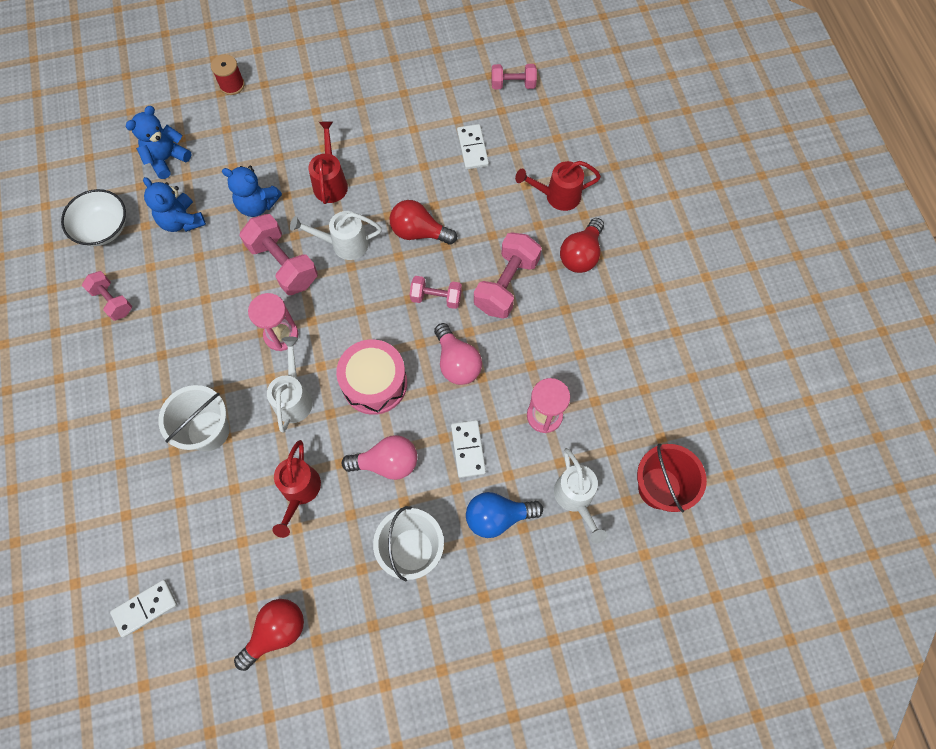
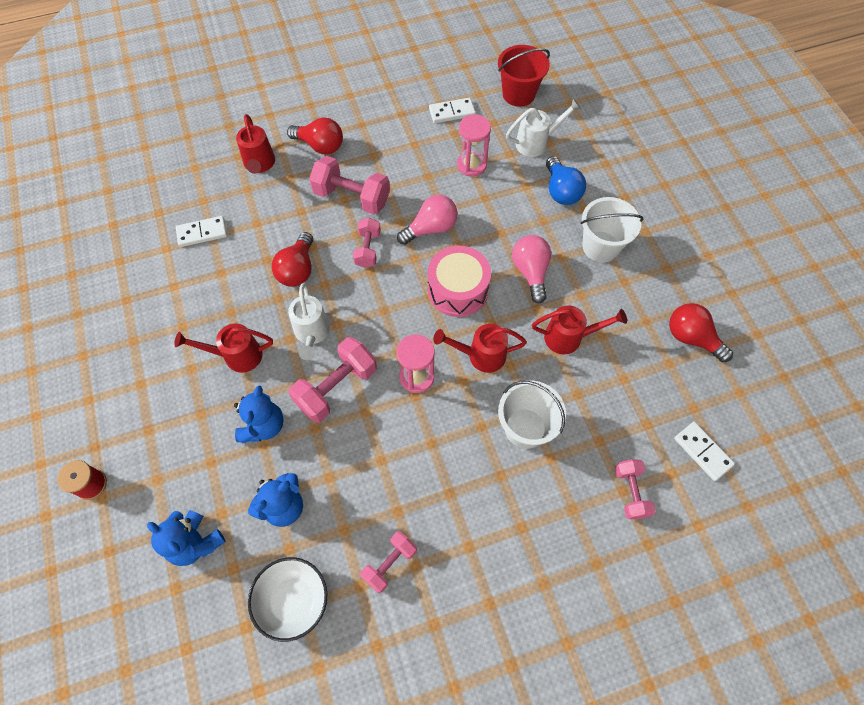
camera: 95 degrees left, 5 degrees down
white watering can [267,337,312,432] -> red watering can [433,324,527,373]
white domino [451,420,486,478] -> white domino moved to [429,98,476,123]
pink dumbbell [492,64,537,89] -> pink dumbbell moved to [615,459,656,519]

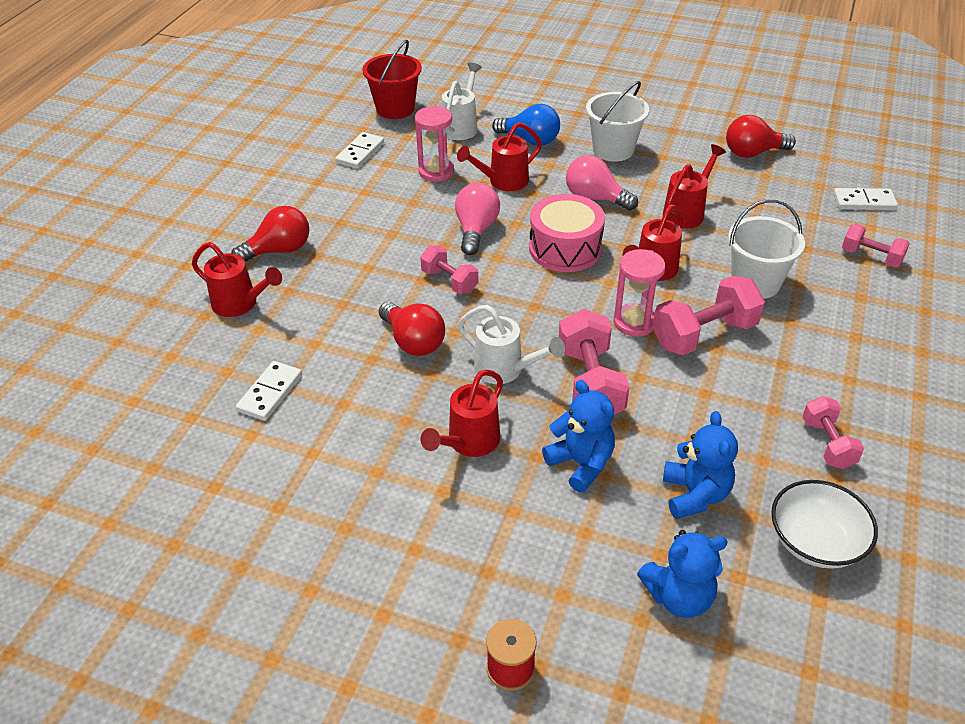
camera: 50 degrees left, 20 degrees down
pink dumbbell [309,156,390,214] -> pink dumbbell moved to [653,276,765,356]
none -> red watering can [457,122,542,191]

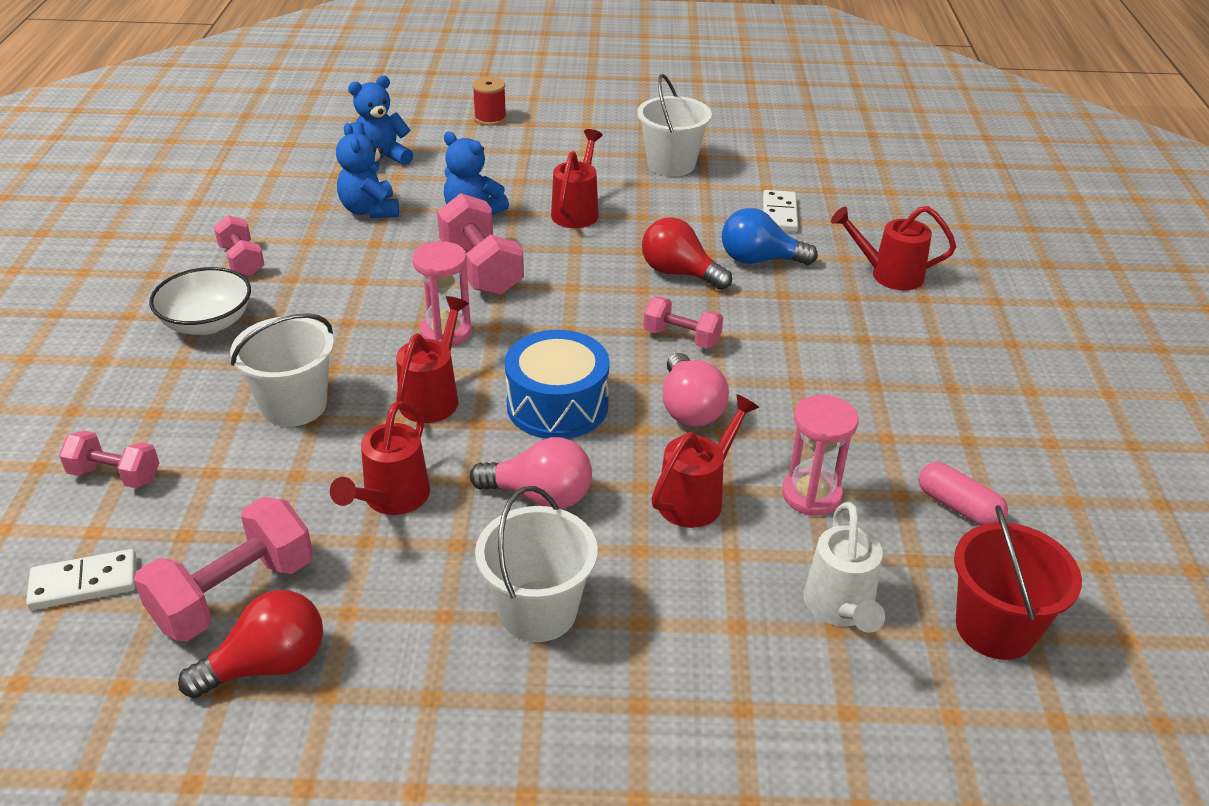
camera: 160 degrees right, 5 degrees down
red light bulb [231,206,309,262] -> none
white domino [335,132,384,169] -> pink capsule [919,462,1008,526]
white watering can [458,305,565,384] -> none
blue light bulb [492,104,560,146] -> blue light bulb moved to [722,208,818,265]
pink drum [529,194,605,272] -> blue drum [505,330,610,439]
pink dumbbell [653,276,765,356] -> pink dumbbell moved to [134,497,313,641]
white bowl [771,480,878,569] -> white bowl moved to [149,267,251,335]
none -> white bucket [637,74,712,176]

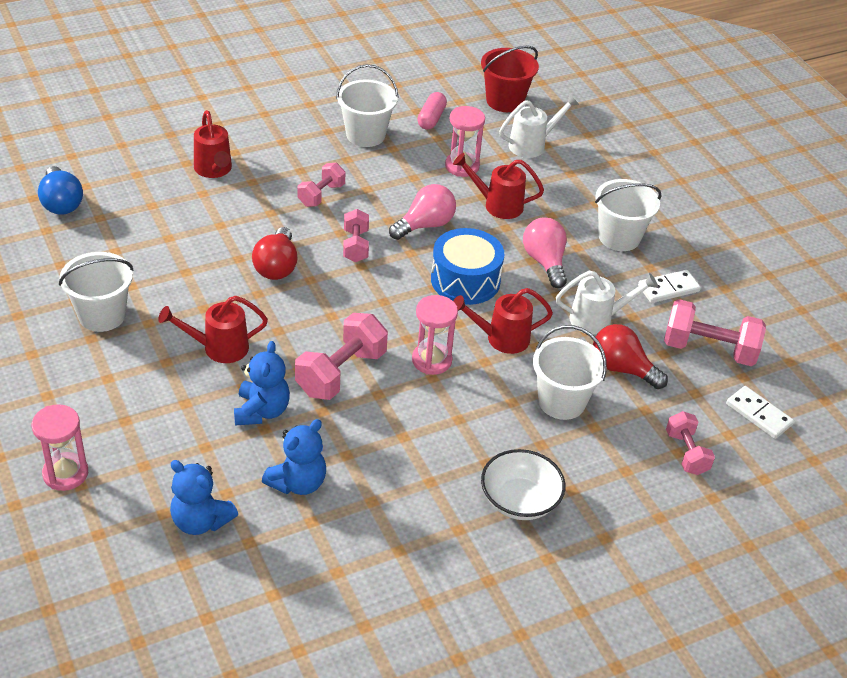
camera: 120 degrees left, 5 degrees up
red light bulb [178,590,323,698] -> red light bulb moved to [593,324,668,389]
pink dumbbell [214,215,265,276] -> pink dumbbell moved to [298,163,345,207]
red watering can [330,401,430,515] -> white watering can [556,271,658,335]
red spool [472,77,507,126] -> pink hourglass [32,404,88,491]
blue light bulb [722,208,818,265] -> blue light bulb moved to [38,166,83,215]
white domino [763,190,798,232] -> white domino moved to [638,270,701,303]
none -> white bucket [336,64,399,147]

